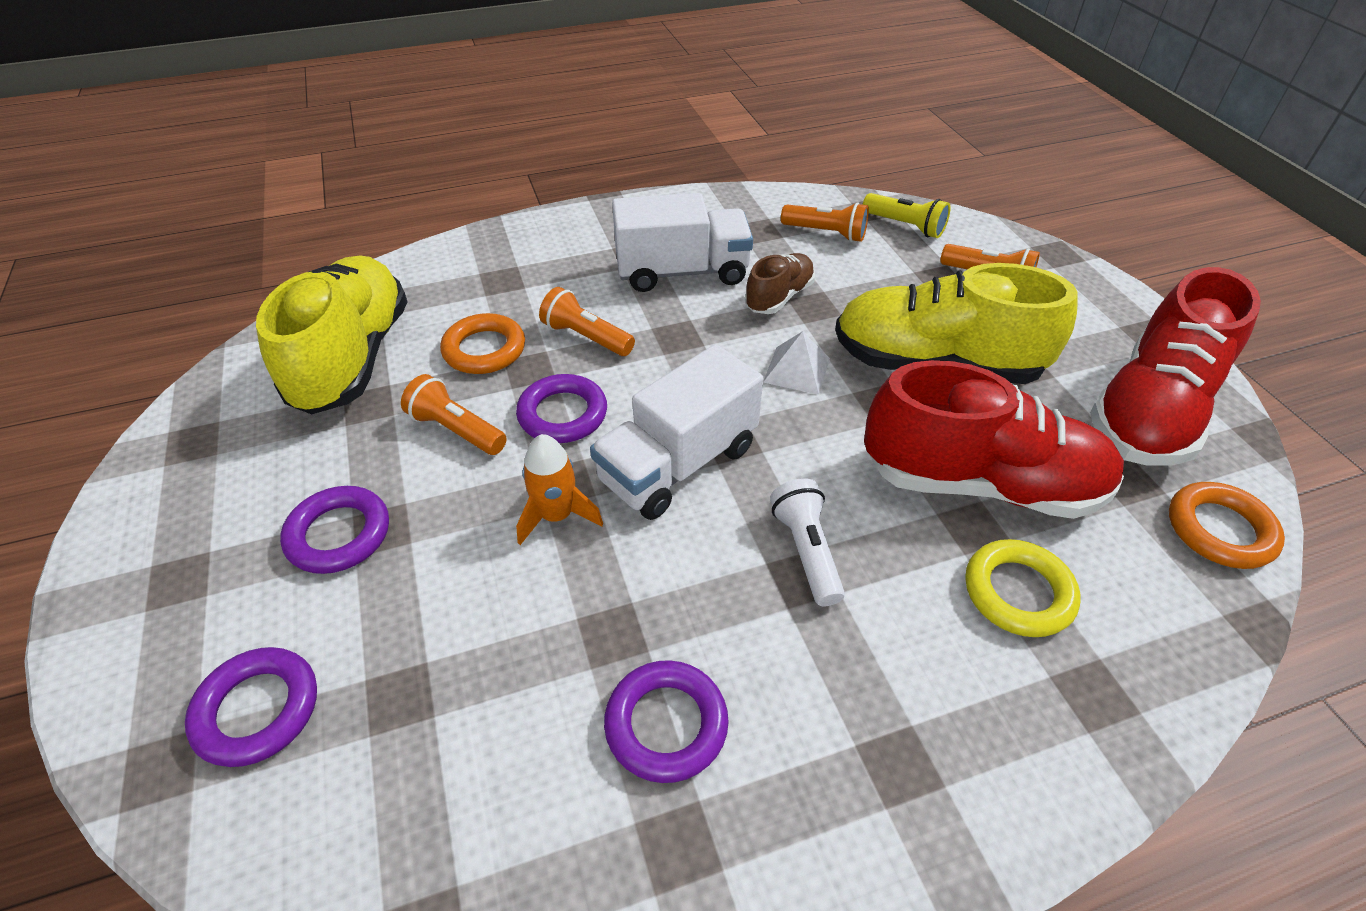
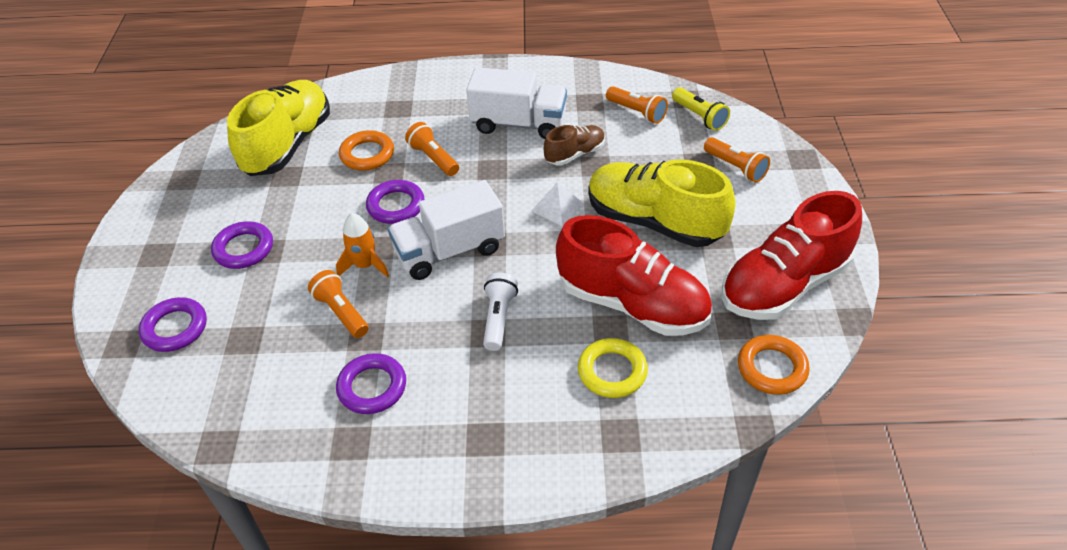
camera: 20 degrees right, 0 degrees up
orange flashlight [401,374,507,455] -> orange flashlight moved to [308,270,369,338]

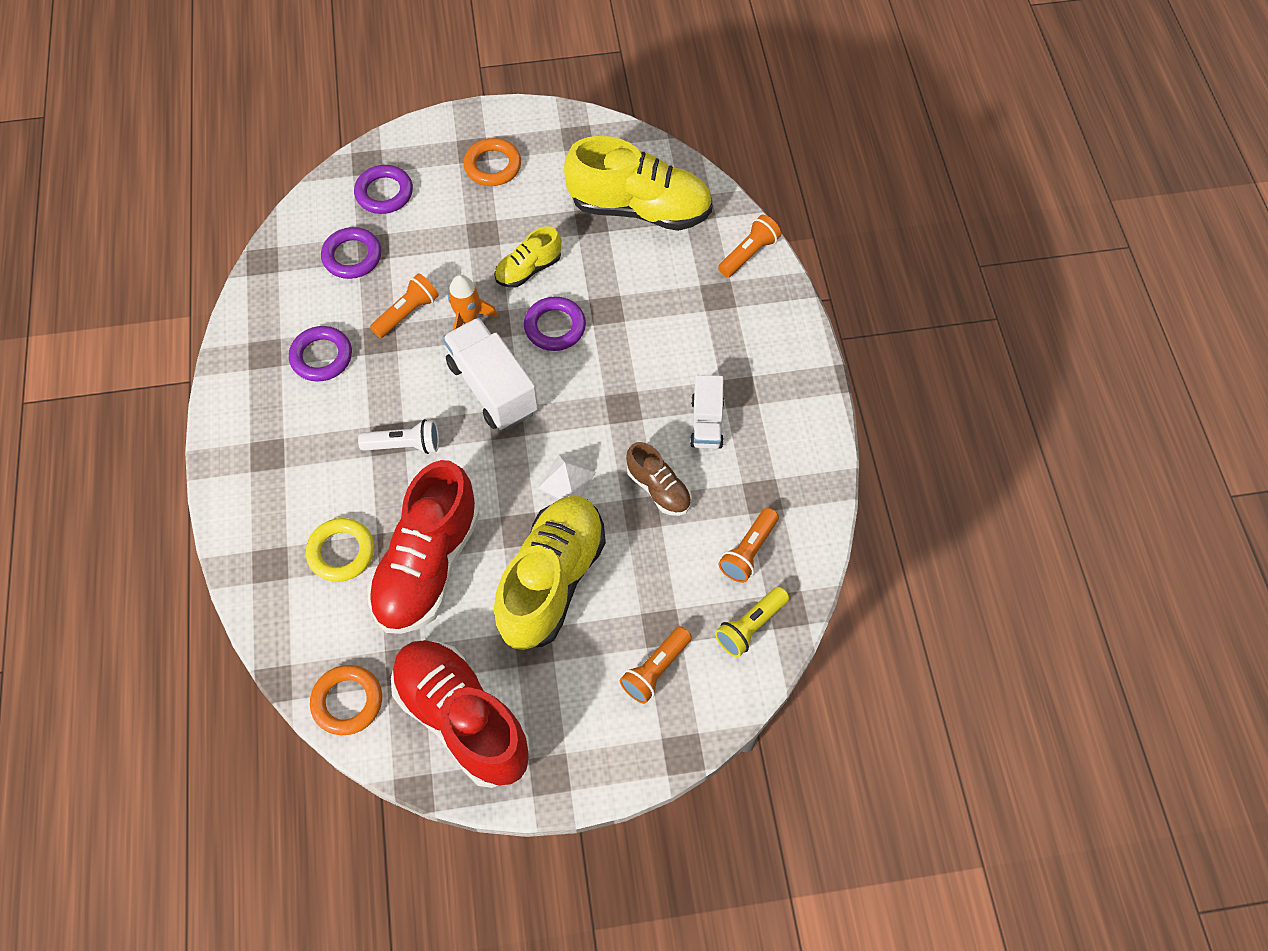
camera: 80 degrees right, 15 degrees up
purple ring [211,221,273,269] -> purple ring moved to [321,227,382,279]
orange ring [339,130,394,171] -> orange ring moved to [463,138,521,186]
orange flashlight [405,122,459,176] -> orange flashlight moved to [718,215,781,277]
white truck [466,67,567,139] -> white truck [690,375,724,449], size x0.61
none -> yellow shoe [494,226,561,288]

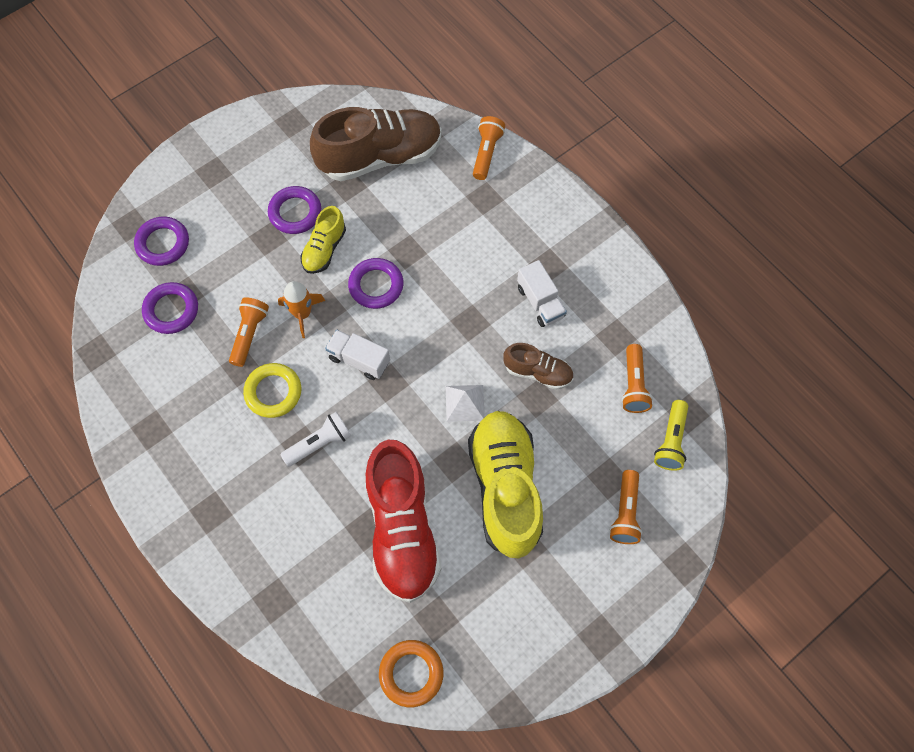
camera: 30 degrees left, 5 degrees up
purple ring [289,326,352,382] -> purple ring moved to [268,186,321,234]
yellow ring [306,518,374,582] -> yellow ring moved to [243,363,301,418]
red shoe [391,640,530,788] -> none
white truck [443,318,538,430] -> white truck [325,330,390,380], size x0.61
orange ring [463,138,521,186] -> none
yellow shoe [564,136,712,231] -> brown shoe [310,107,442,181]

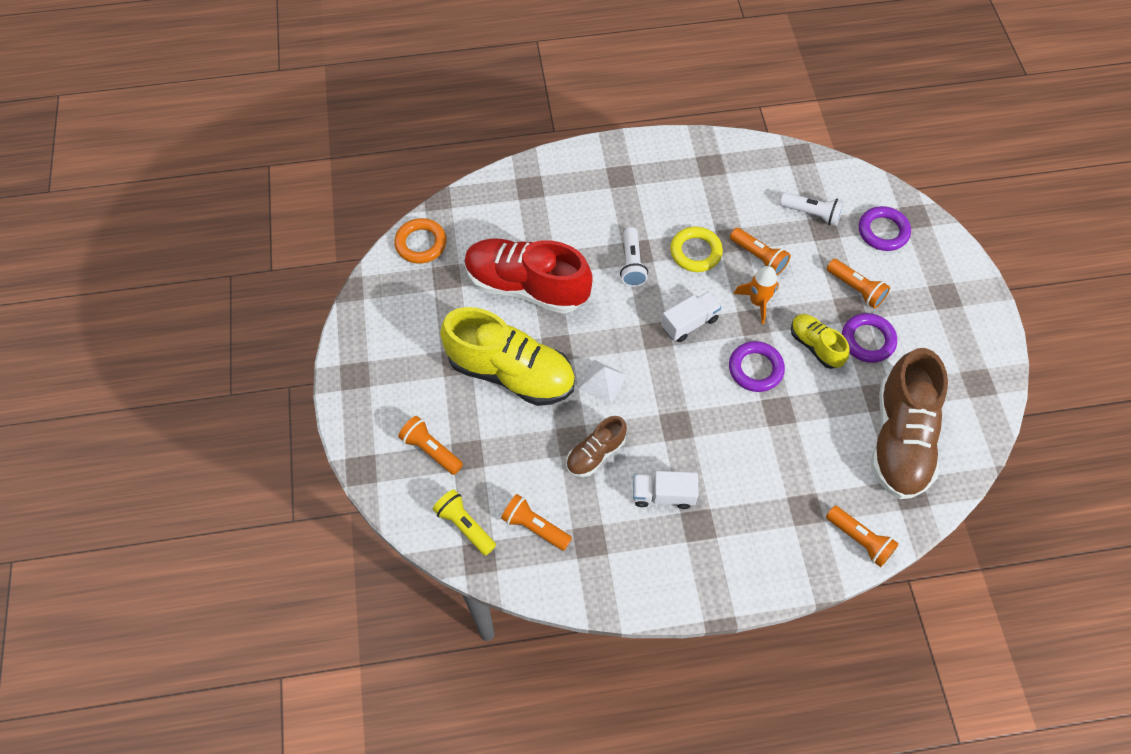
camera: 120 degrees right, 5 degrees down
purple ring [142,282,198,334] -> white flashlight [780,192,844,226]
none -> orange flashlight [827,259,890,309]

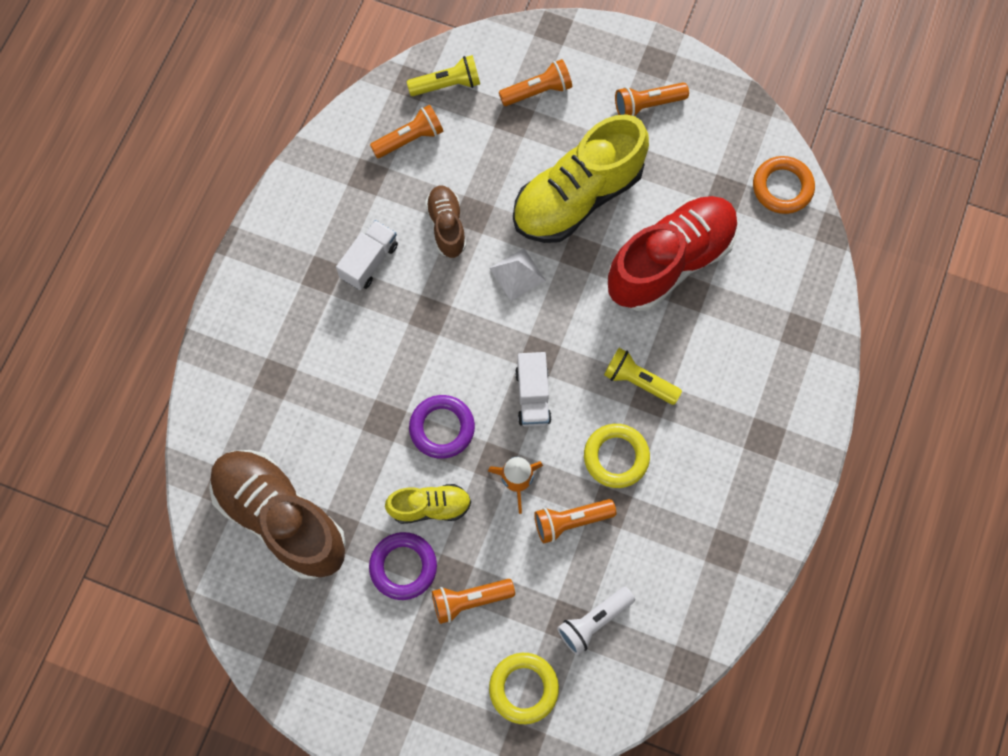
camera: 120 degrees right, 10 degrees up
white flashlight [620,227,648,287] -> yellow flashlight [604,348,682,405]
orange flashlight [826,506,899,567] -> orange flashlight moved to [615,82,689,116]
purple ring [859,206,911,251] -> yellow ring [489,653,559,724]

